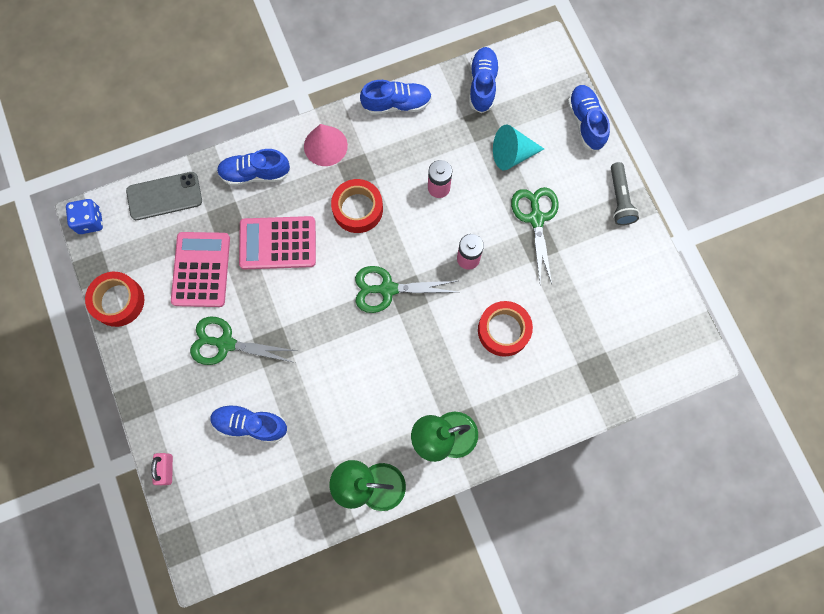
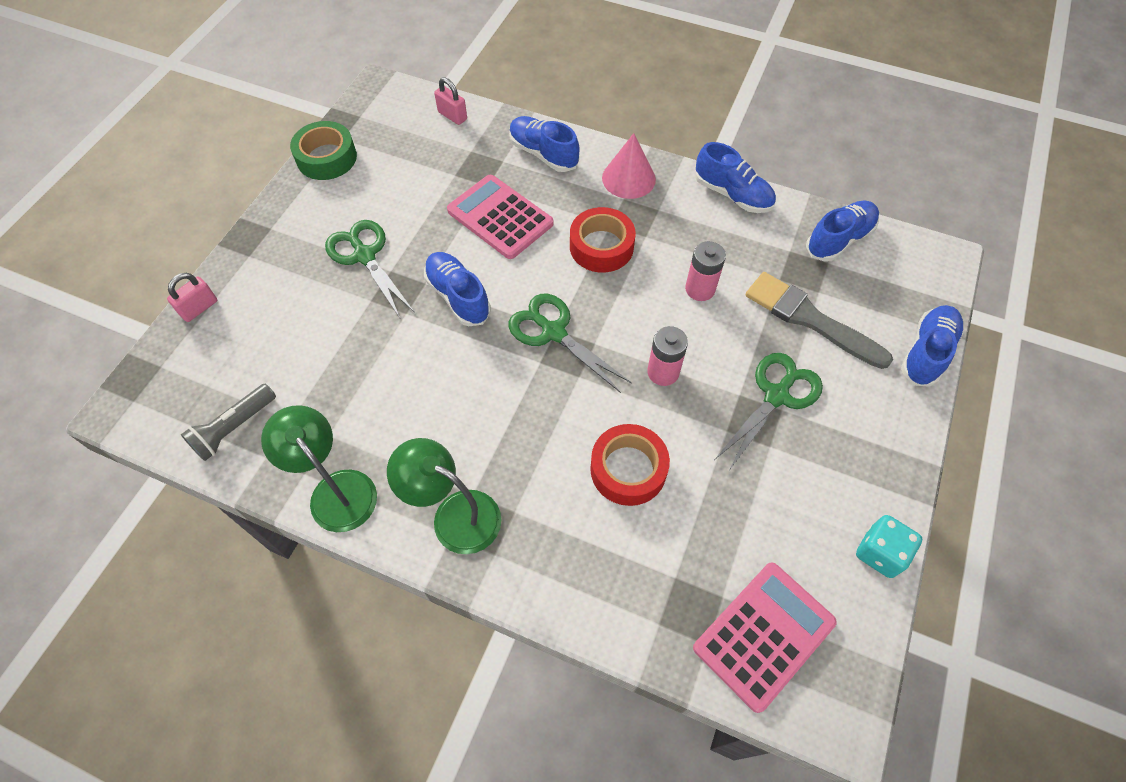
camera: 45 degrees right, 15 degrees down
blue dice [66,199,103,234] -> none
red tape [85,272,144,327] -> green tape [290,121,357,180]
grey phone [126,172,202,220] -> pink padlock [434,77,467,125]
pink calculator [171,232,230,307] -> pink calculator moved to [693,562,837,713]
blue shoe [210,404,288,443] -> blue shoe moved to [424,252,491,326]
turquoise cone [493,125,544,170] -> grey brush [745,272,893,369]
grey flashlight [611,162,639,225] -> grey flashlight moved to [181,384,276,461]
none -> turquoise dice [856,515,922,578]

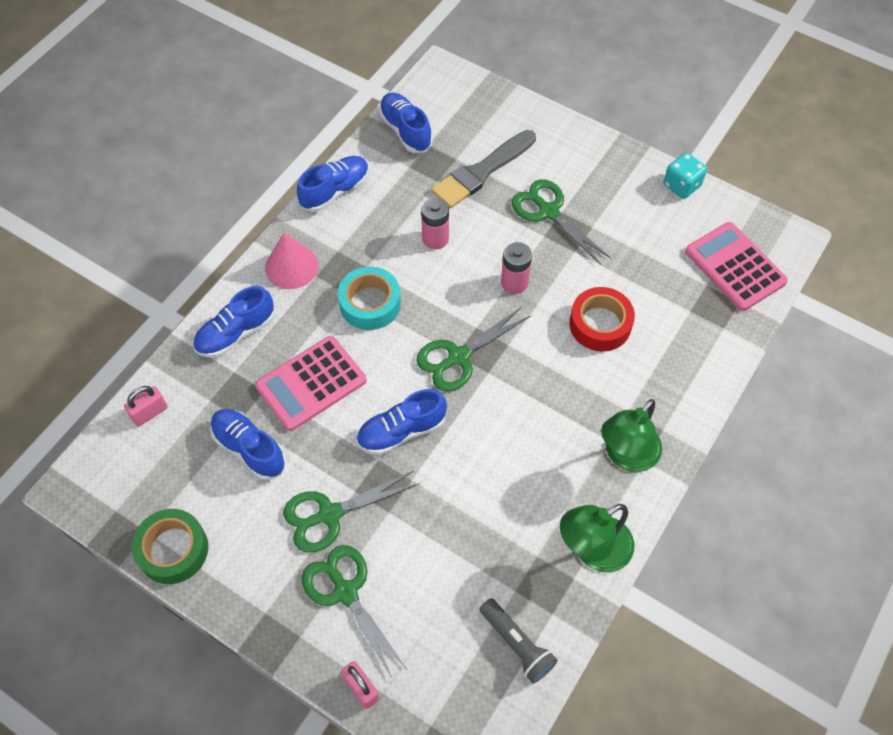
camera: 80 degrees left, 0 degrees up
red tape [570,207,636,272] -> turquoise tape [338,267,401,330]
blue shoe [901,305,964,387] -> blue shoe moved to [210,409,286,480]
none -> green scissors [302,545,407,677]

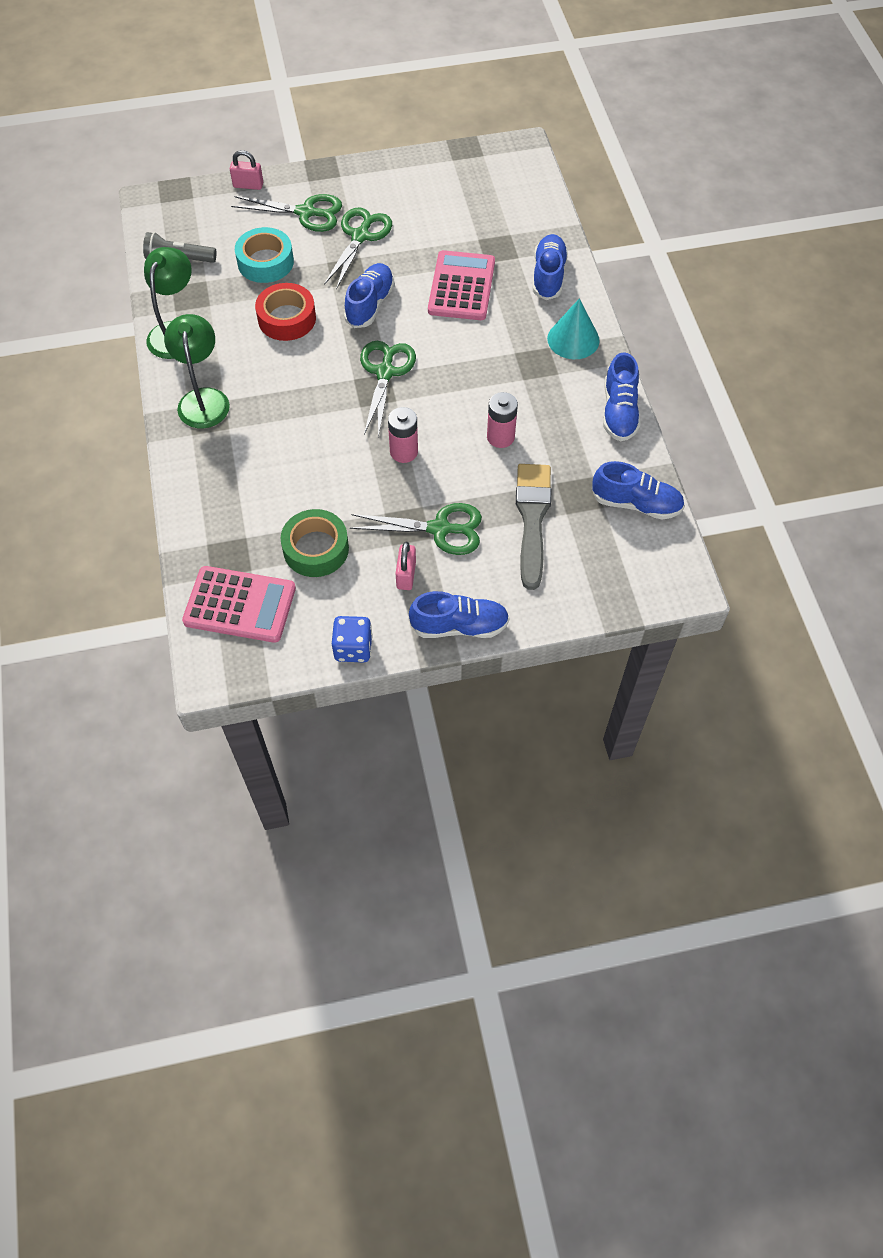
camera: 135 degrees right, 0 degrees up
pink padlock [124,386,168,427] -> pink padlock moved to [395,542,416,590]
green tape [132,509,208,584] -> green tape moved to [280,509,349,577]
blue shoe [210,409,286,480] -> blue shoe moved to [409,591,509,638]
pink cone [265,233,319,289] -> turquoise cone [547,298,600,359]
turquoise tape [338,267,401,330] -> turquoise tape moved to [235,227,294,283]
red tape [569,287,635,352] -> red tape moved to [255,283,316,341]
turquoise dice [664,153,707,199] -> blue dice [332,616,372,662]

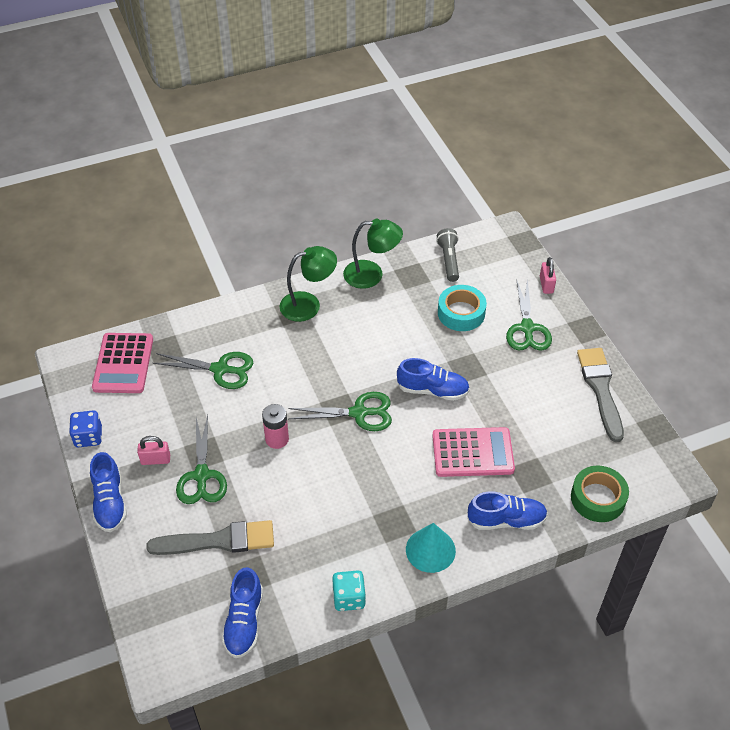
camera: 80 degrees right, 10 degrees down
red tape [255,283,316,341] -> none
green tape [280,509,349,577] -> green tape moved to [571,465,629,522]
green scissors [324,208,392,290] -> green scissors moved to [153,352,253,389]
pink battery [487,392,518,448] -> none
blue shoe [603,352,640,441] -> turquoise dice [332,570,366,611]
none -> grey brush [577,348,624,442]

